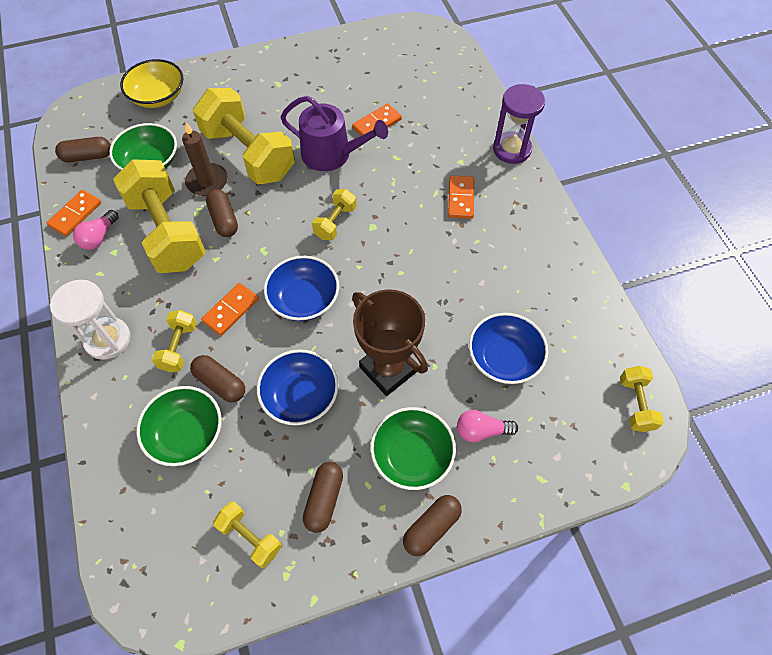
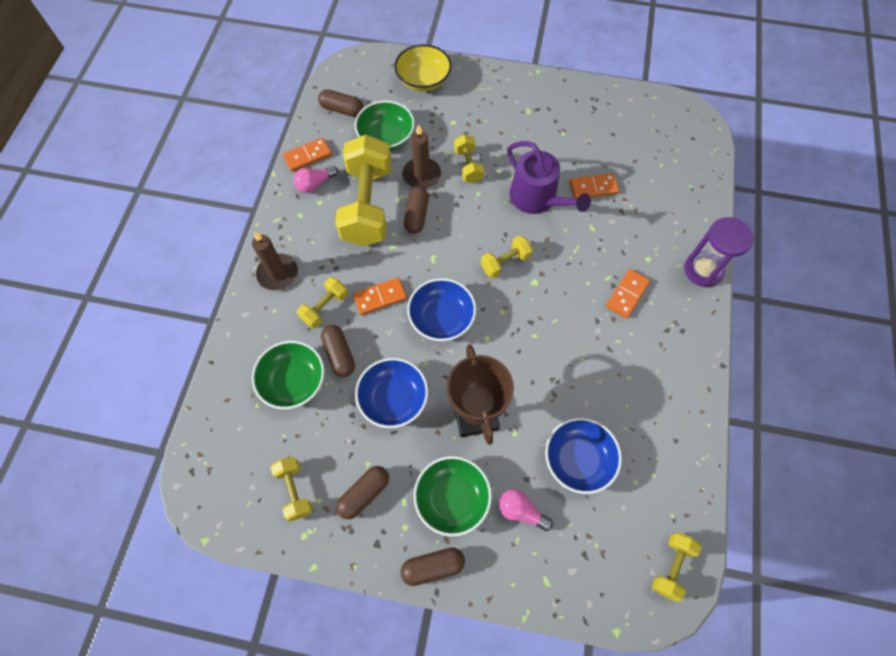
camera: 30 degrees right, 5 degrees up
white hourglass [50,280,130,360] -> brown candle [252,232,298,290]
yellow dumbbell [193,88,295,185] -> yellow dumbbell [454,134,484,183], size x0.47

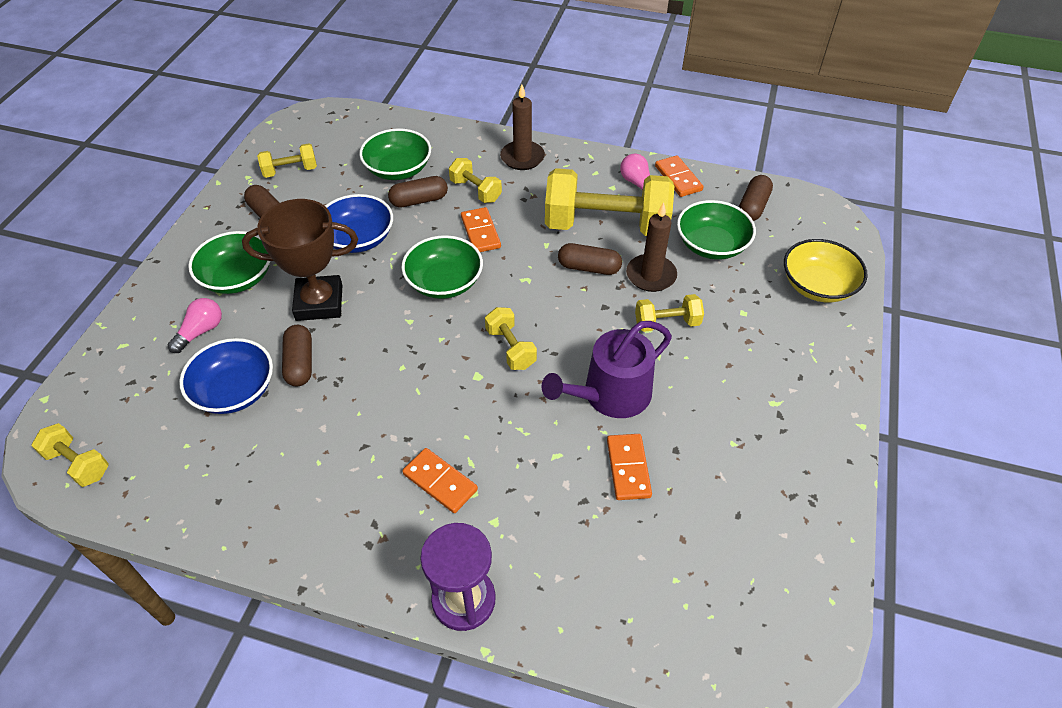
camera: 95 degrees right, 15 degrees down
brown capsule [401,547,465,586] -> brown capsule moved to [282,325,312,386]
blue bowl [407,278,476,341] -> green bowl [401,235,483,299]

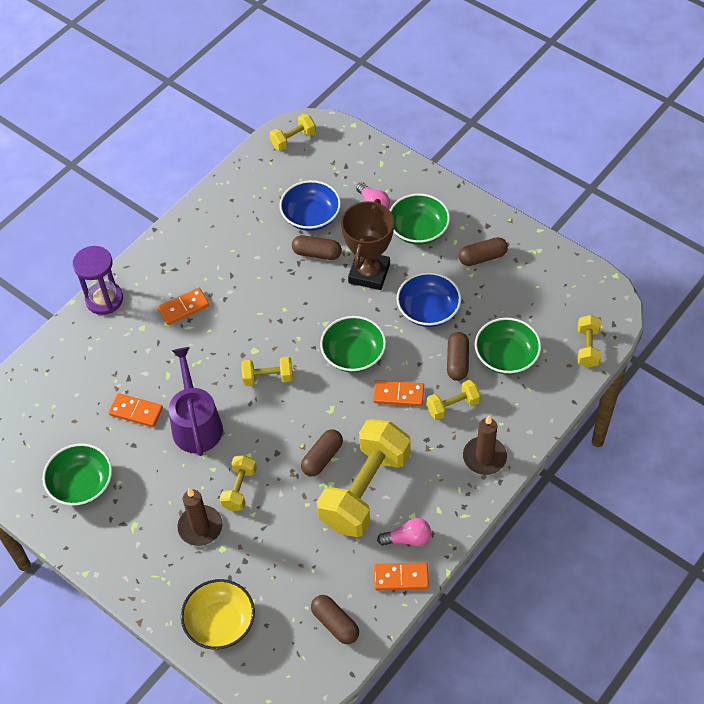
camera: 115 degrees right, 5 degrees up
yellow dumbbell [257,143,317,178] -> yellow dumbbell moved to [578,315,601,368]
brown candle [626,202,677,292] -> brown candle moved to [177,488,223,546]
green bowl [677,200,756,260] -> green bowl moved to [42,443,112,506]

